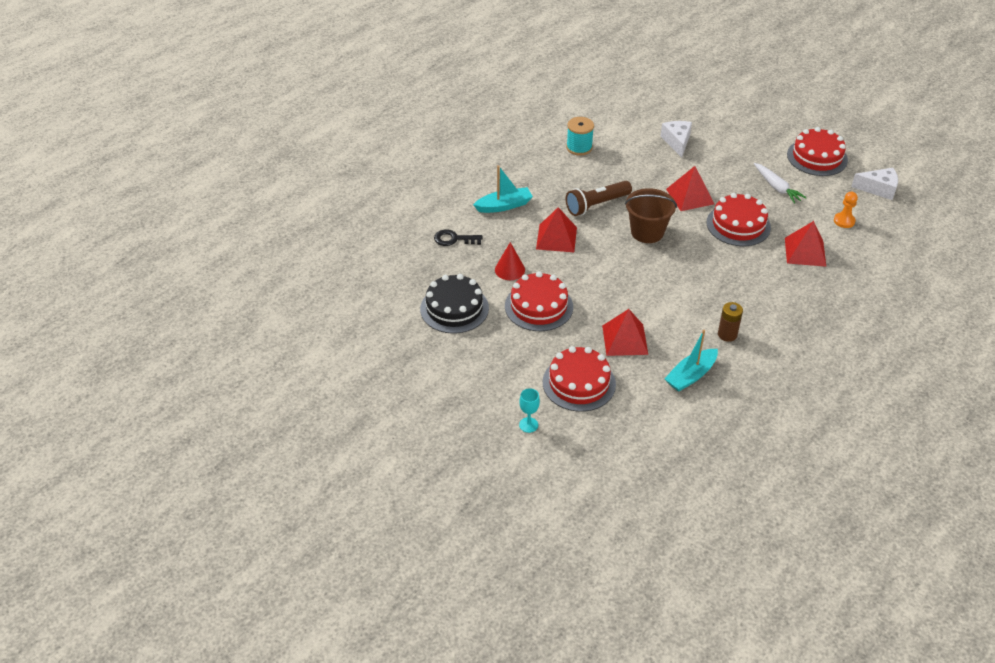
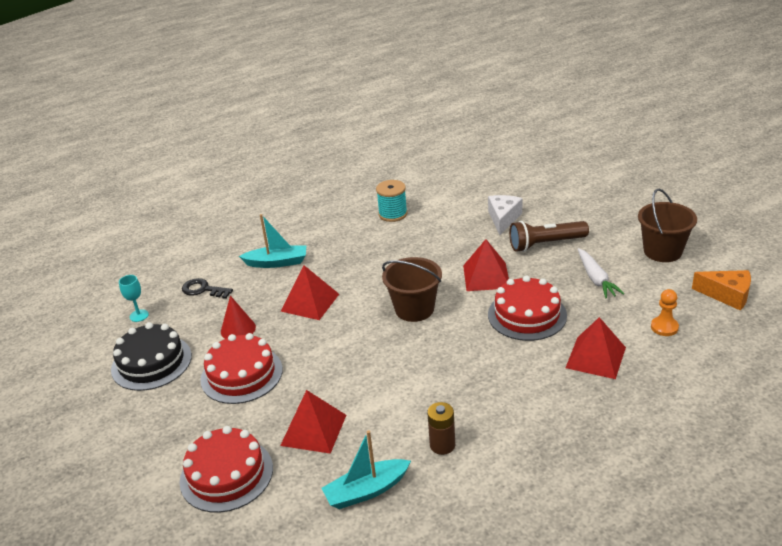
camera: 20 degrees right, 10 degrees down
turquoise goblet [519,388,540,433] -> turquoise goblet moved to [119,275,149,322]
brown flashlight [566,181,632,216] -> brown flashlight moved to [509,221,589,252]
red cake [787,127,848,176] -> brown bucket [638,189,697,262]
white cheese [851,168,898,200] -> orange cheese [692,270,751,311]

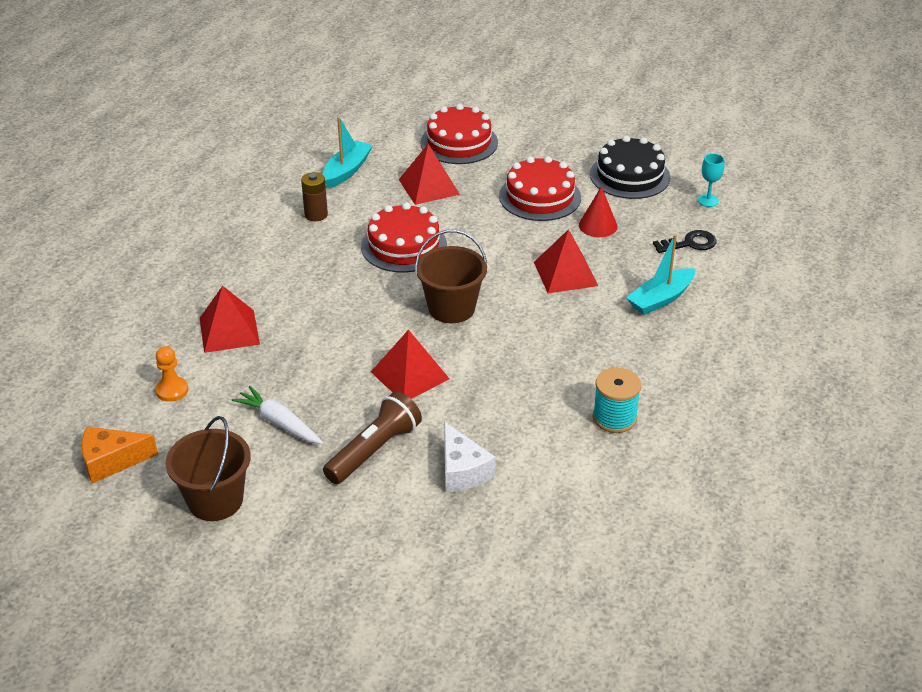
camera: 140 degrees right, 5 degrees up
red cake [488,275,567,341] -> red cake moved to [361,203,447,273]

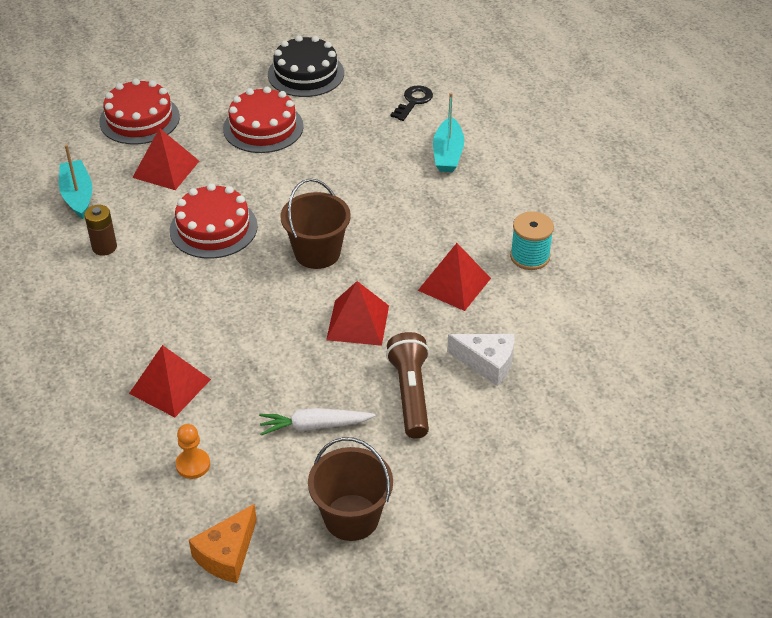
camera: 45 degrees left, 5 degrees up
red pyramid [534,229,598,293] -> red pyramid moved to [418,243,491,311]
red cone [579,186,618,237] -> none
turquoise goblet [698,153,724,207] -> none

